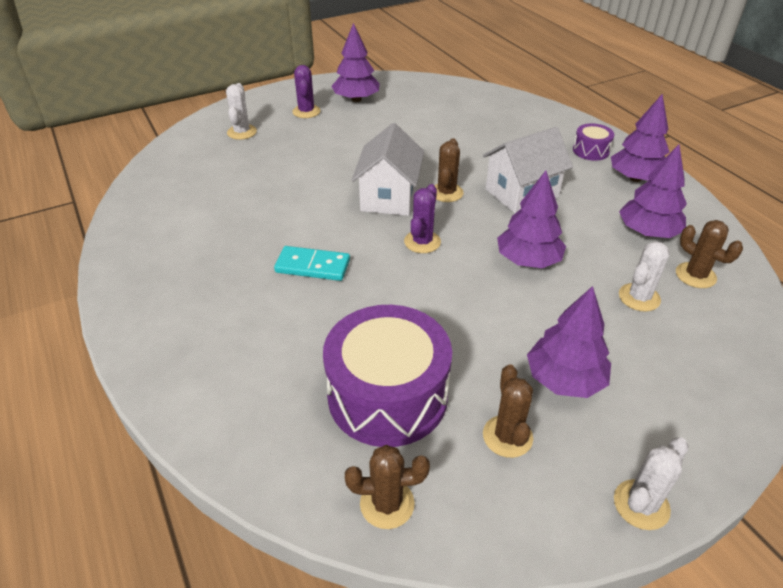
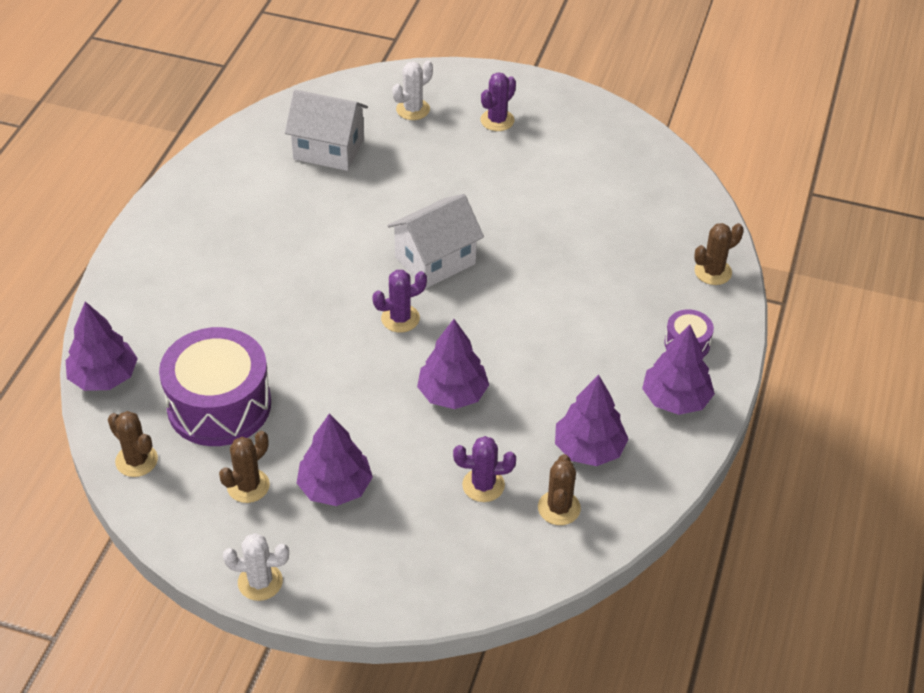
camera: 45 degrees right, 5 degrees up
turquoise domino [274,246,350,281] -> none
purple tree [331,23,380,102] -> purple tree moved to [66,301,138,391]
brown cactus [434,139,464,202] -> brown cactus moved to [694,223,744,285]
white house [483,127,573,213] -> white house moved to [285,90,368,171]
white cactus [619,241,670,312] -> purple cactus [453,436,516,502]

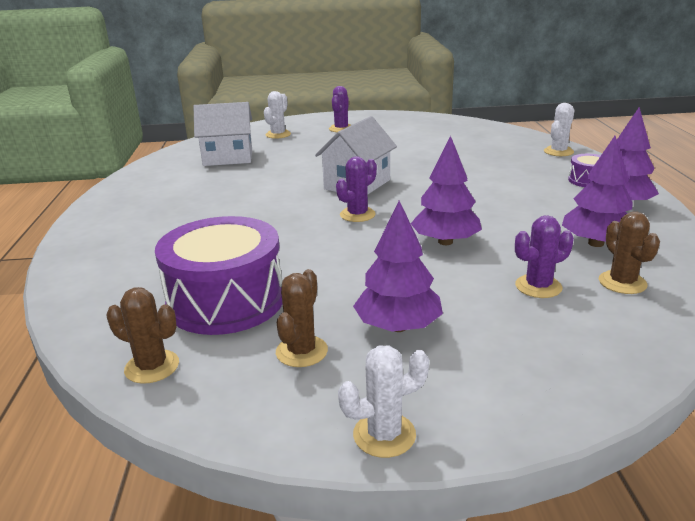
camera: 20 degrees left, 20 degrees down
purple tree [66,301,138,391] -> none
brown cactus [694,223,744,285] -> white cactus [544,103,575,156]

